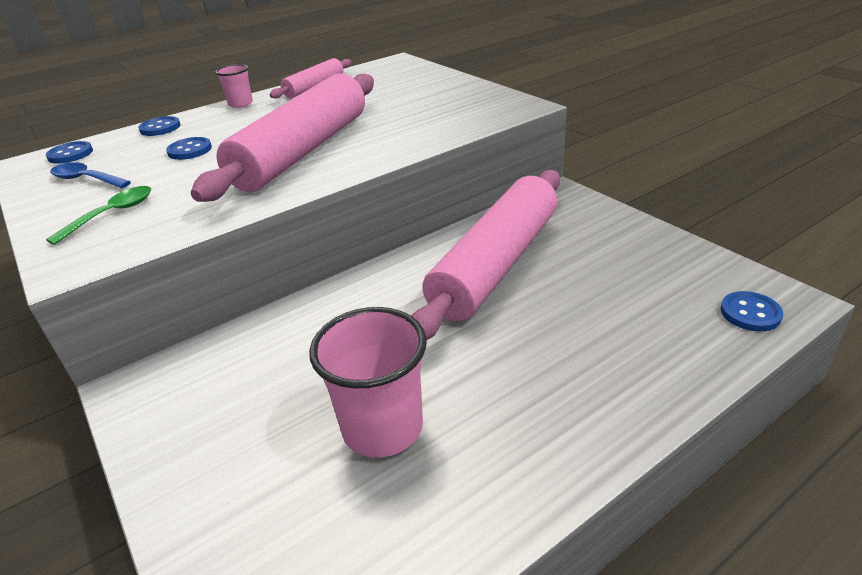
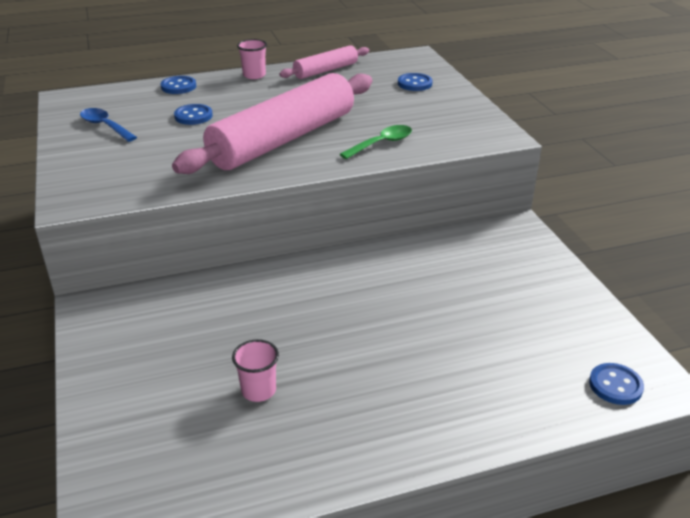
camera: 15 degrees right, 0 degrees up
blue button [46,141,93,164] -> blue button moved to [398,73,432,91]
green spoon [46,186,151,245] -> green spoon moved to [340,125,412,159]
pink cup [309,307,427,458] -> pink cup [232,339,279,402], size x0.53
pink rolling pin [412,170,560,340] -> none

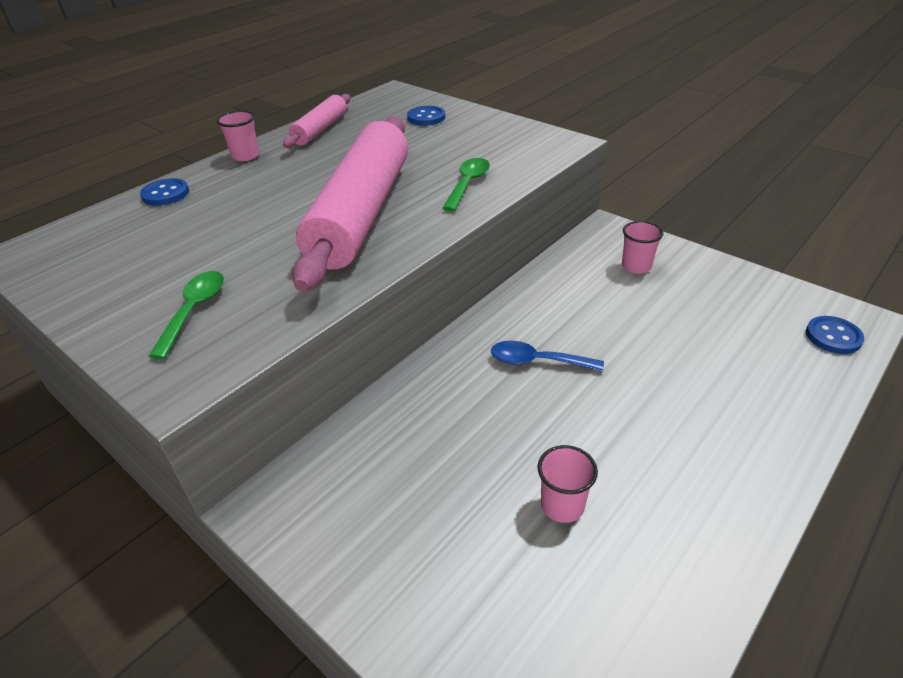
camera: 30 degrees left, 5 degrees up
blue spoon [80,108,137,142] -> blue spoon moved to [491,341,604,372]
blue button [174,104,213,125] -> none
none -> green spoon [149,271,224,359]
none -> pink cup [622,221,663,274]

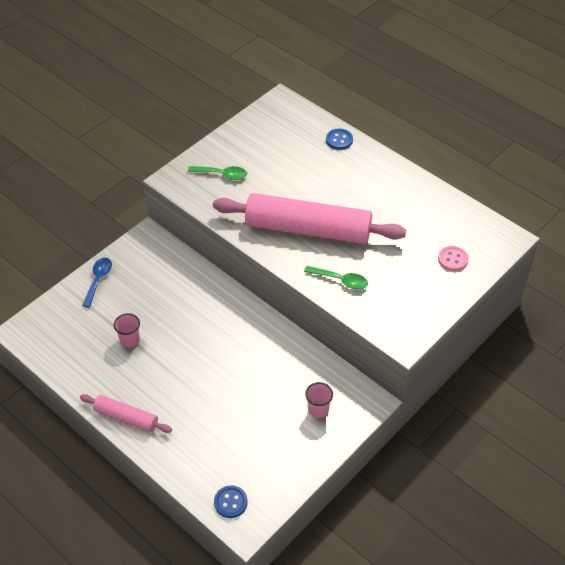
camera: 90 degrees right, 10 degrees up
pink cup [217,111,259,161] -> none
pink rolling pin [283,94,350,148] -> pink rolling pin moved to [80,394,172,433]
blue button [407,106,445,126] -> pink button [438,246,469,271]
blue spoon [491,341,604,372] -> blue spoon moved to [82,258,112,307]

